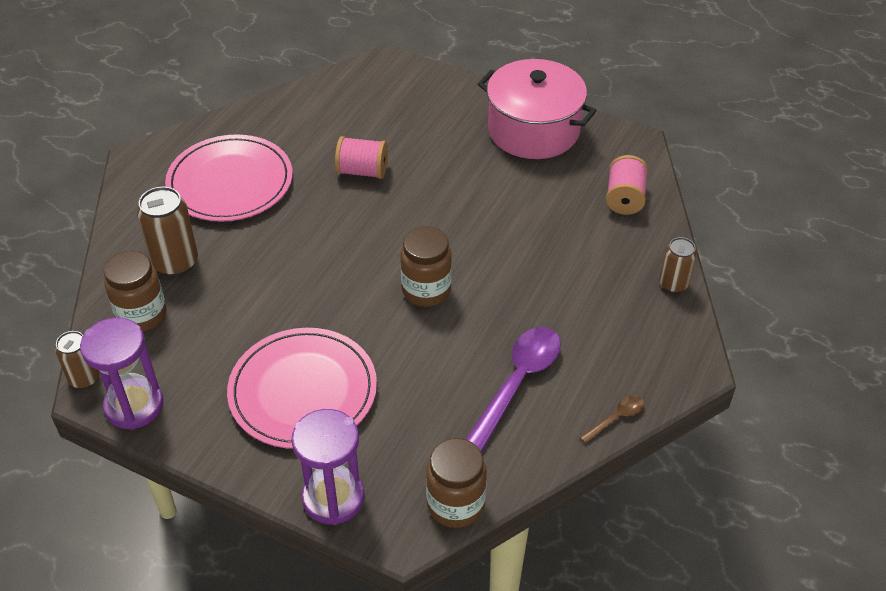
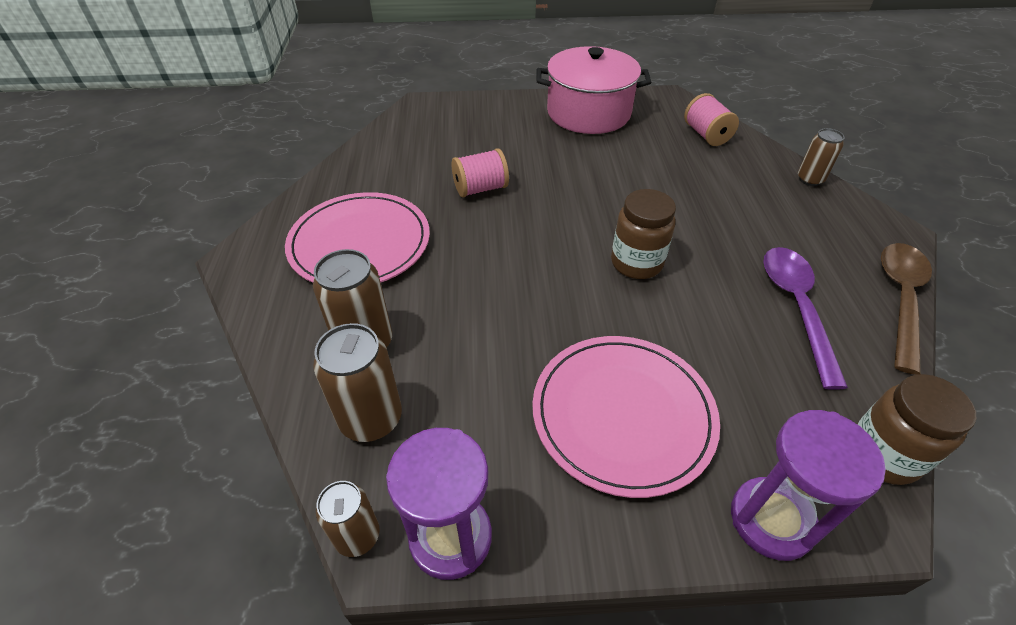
camera: 30 degrees left, 0 degrees up
brown jar [104,251,167,332] -> brown can [313,323,402,442]
brown spoon [580,395,644,444] -> brown spoon [881,243,932,375], size x2.10

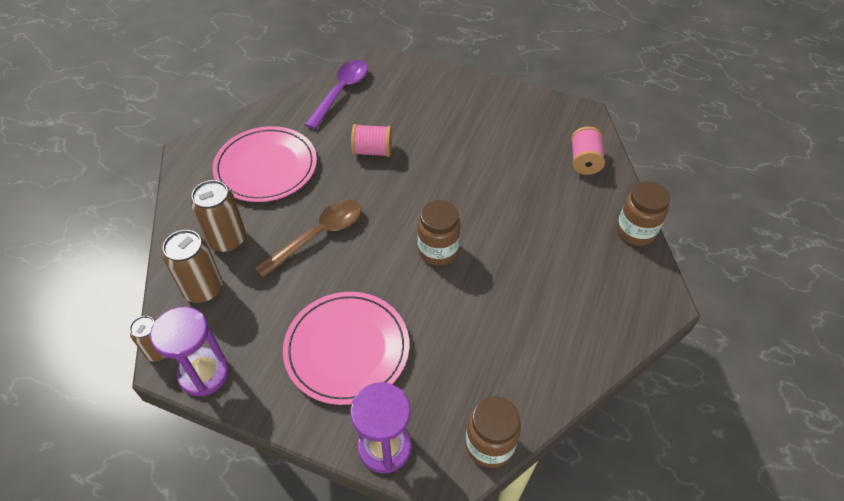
camera: 25 degrees right, 5 degrees up
pink pot [537,46,651,134] -> none
purple spoon [763,247,848,390] -> purple spoon moved to [305,60,368,129]
brown can [798,128,844,186] -> brown jar [617,181,670,246]
brown spoon [881,243,932,375] -> brown spoon moved to [255,200,362,278]

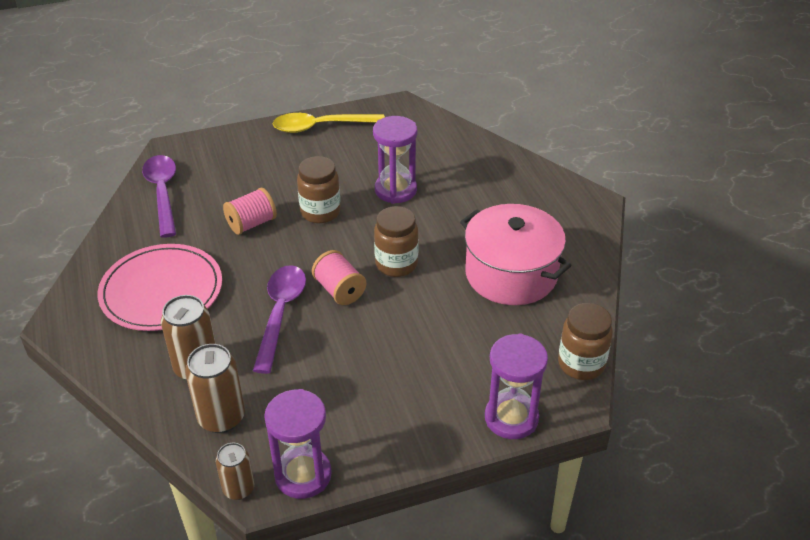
camera: 40 degrees left, 10 degrees down
brown spoon [255,200,362,278] -> purple spoon [253,265,306,374]
pink plate [283,292,409,405] -> none
pink spool [571,126,605,175] -> pink spool moved to [312,250,366,305]
brown jar [617,181,670,246] -> brown jar moved to [297,156,340,223]
none -> yellow spoon [273,113,385,133]
none -> purple hourglass [373,116,417,204]
none -> pink pot [460,204,572,305]

